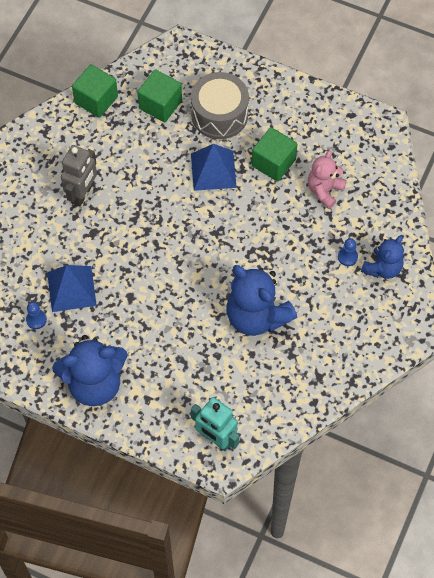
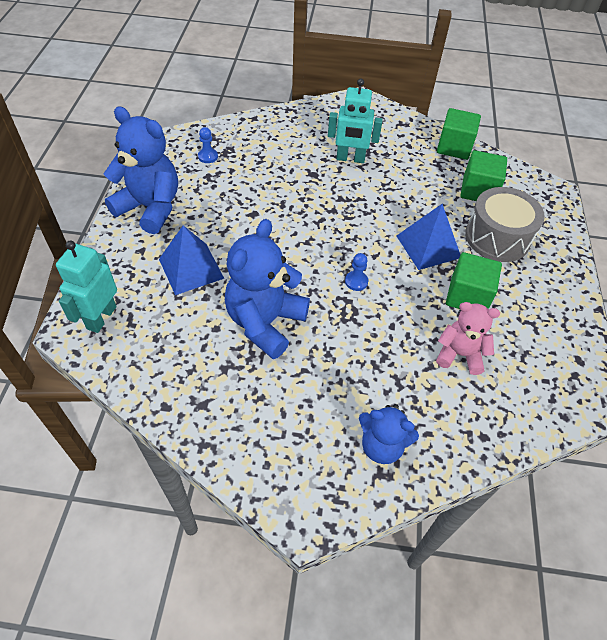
camera: 70 degrees right, 10 degrees down
blue pyramid [47,265,97,312] -> blue pyramid moved to [159,225,224,295]
blue teddy bear [52,335,128,406] -> blue teddy bear turned 150 degrees clockwise [104,106,178,234]
grey robot [61,145,97,207] -> turquoise robot [328,78,383,163]
blue pawn [338,238,358,266] -> blue pawn moved to [345,253,368,291]

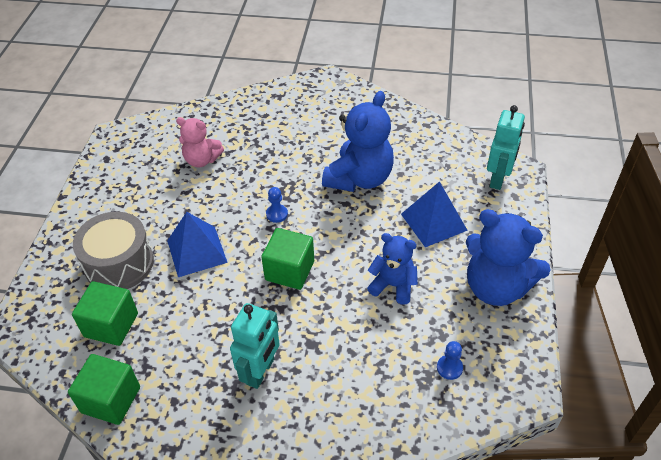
camera: 175 degrees left, 5 degrees down
turquoise robot [328,78,383,163] -> turquoise robot turned 105 degrees clockwise [230,303,280,389]
blue teddy bear [359,404,419,464] -> blue teddy bear moved to [367,233,418,305]
green cube [446,252,502,309] -> green cube moved to [261,228,314,290]

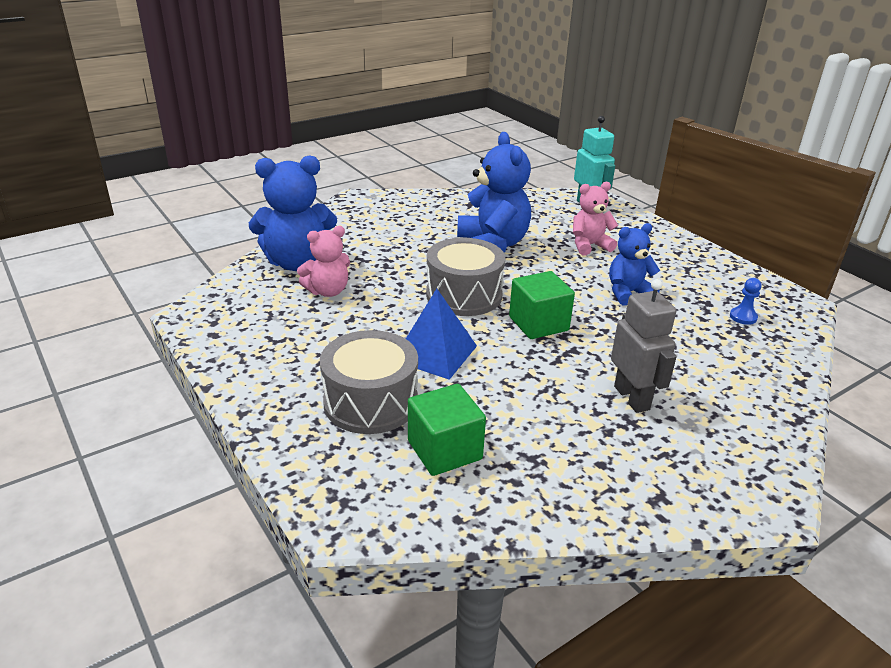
camera: 45 degrees left, 15 degrees down
green cube [68,354,140,425] -> none
turquoise robot [230,303,280,389] -> grey robot [611,279,677,413]
blue pawn [266,187,288,223] -> grey drum [426,238,505,316]
blue pyramid [401,181,468,247] -> pink teddy bear [573,182,618,255]
blue teddy bear [466,209,551,306] -> blue teddy bear moved to [249,156,337,271]

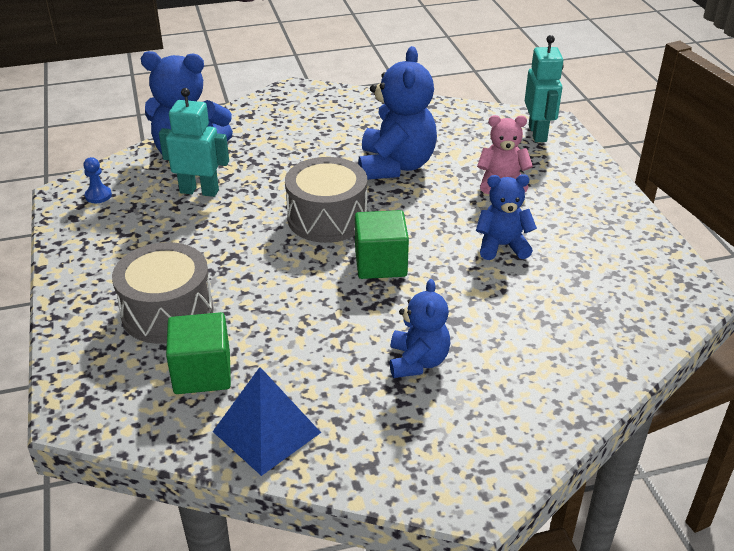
camera: 20 degrees right, 5 degrees up
pink teddy bear [297,226,350,297] -> turquoise robot [159,88,229,197]
blue pyramid [406,289,477,380] -> blue pyramid moved to [213,367,321,476]
grey robot [611,279,677,413] -> blue teddy bear [390,279,450,378]
blue pawn [730,278,761,325] -> blue pawn moved to [83,157,112,203]

